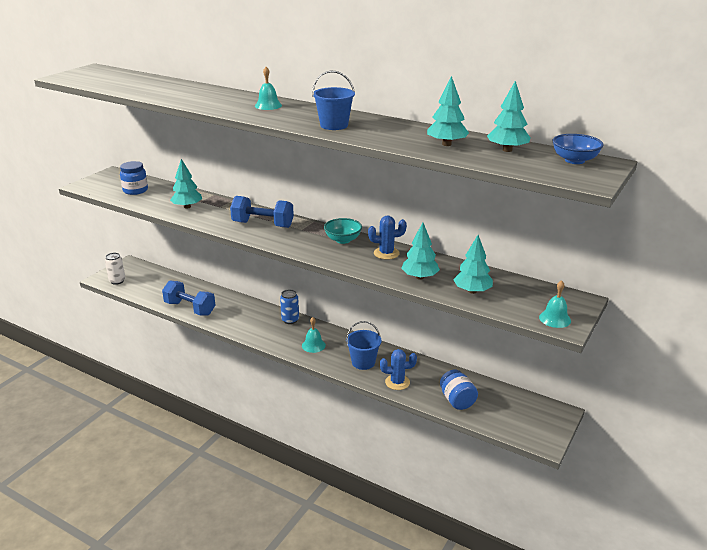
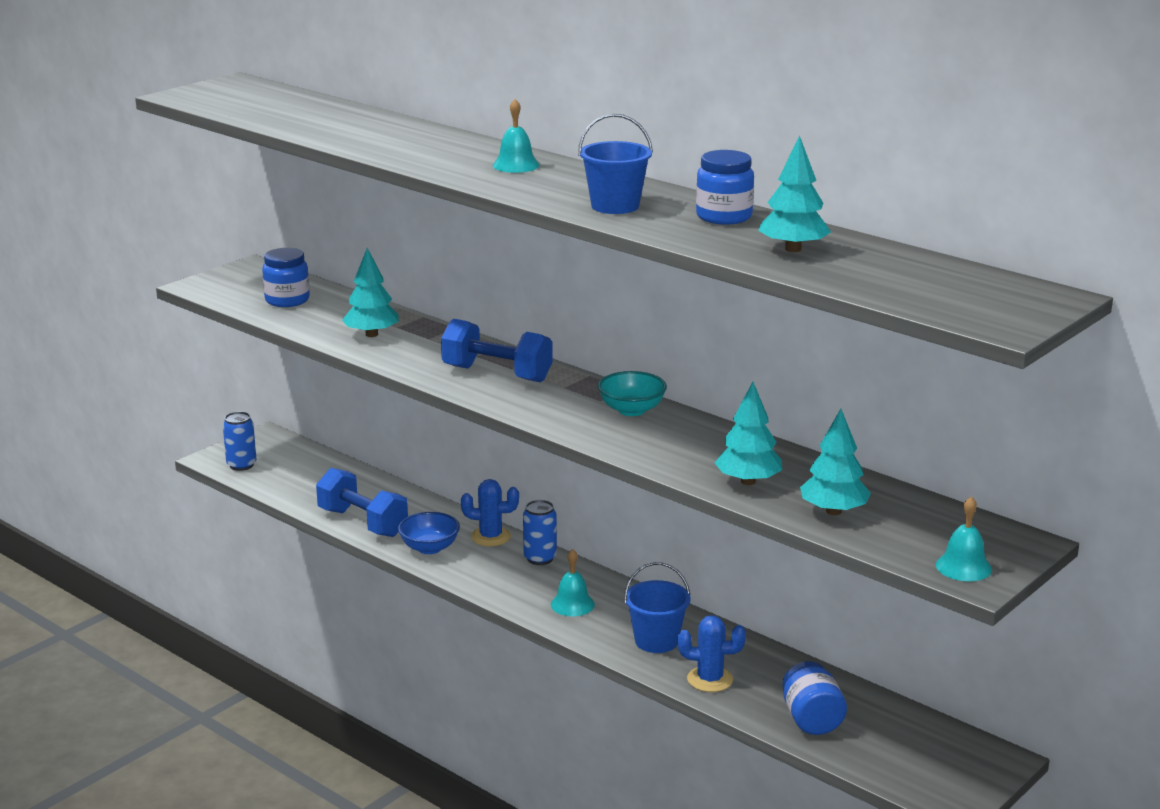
camera: 10 degrees right, 5 degrees down
white can [105,253,125,285] -> blue can [223,412,257,471]
blue cactus [368,215,407,260] -> blue cactus moved to [461,479,519,546]
turquoise tree [487,81,530,152] -> none
blue bowl [553,134,604,164] -> blue bowl moved to [398,512,460,554]
none -> blue jar [696,150,754,225]

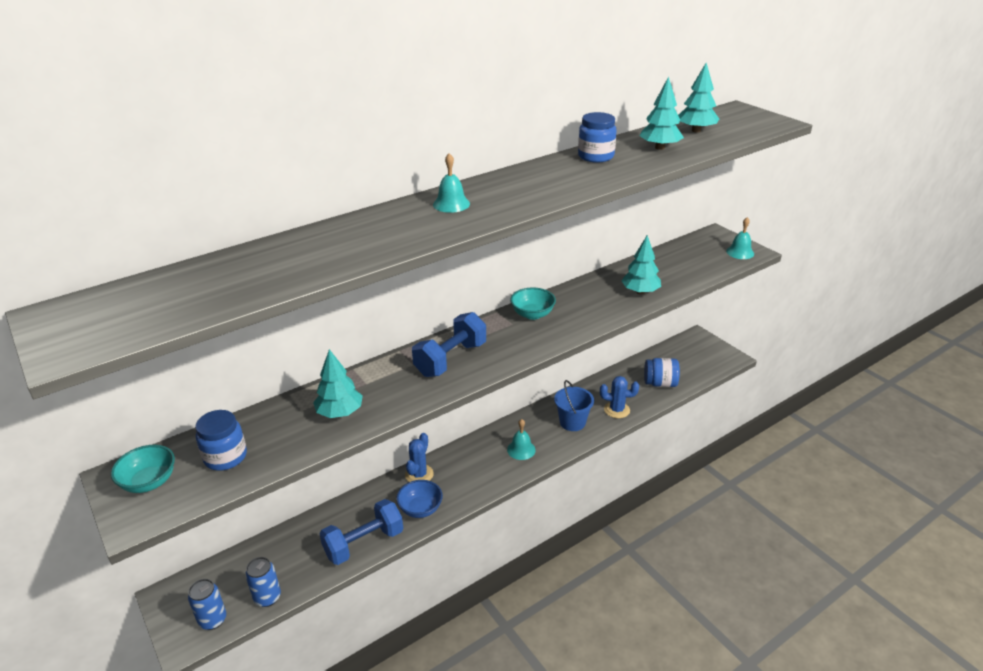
camera: 75 degrees left, 10 degrees up
blue can [523,500,557,565] -> blue can moved to [245,557,281,607]
blue bucket [578,114,653,214] -> none
blue cactus [678,615,746,692] -> blue cactus turned 75 degrees clockwise [600,376,639,418]
turquoise tree [800,409,871,515] -> turquoise tree moved to [678,63,719,132]
none -> turquoise bowl [111,445,175,493]

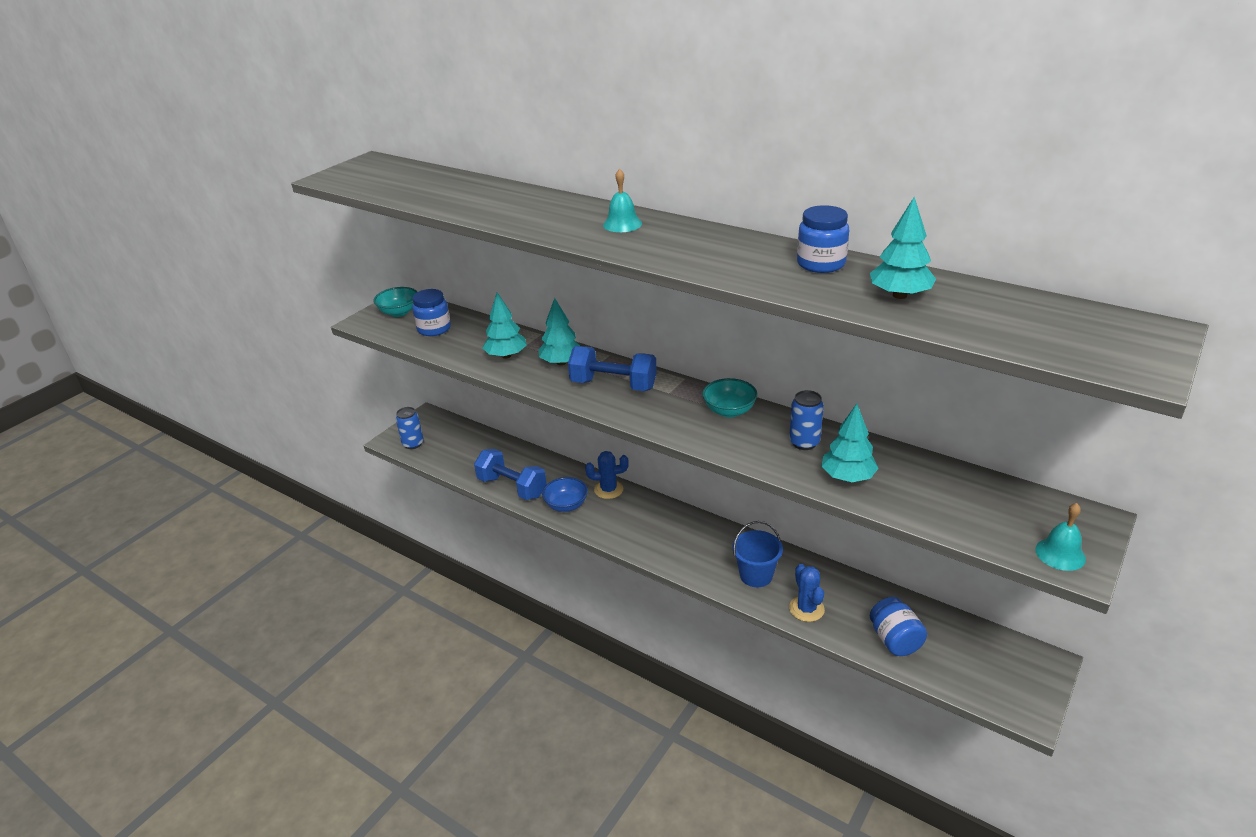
camera: 70 degrees right, 0 degrees up
blue can [245,557,281,607] -> blue can moved to [789,390,824,450]
turquoise bell [507,419,536,460] -> none
turquoise tree [678,63,719,132] -> turquoise tree moved to [539,298,580,365]

